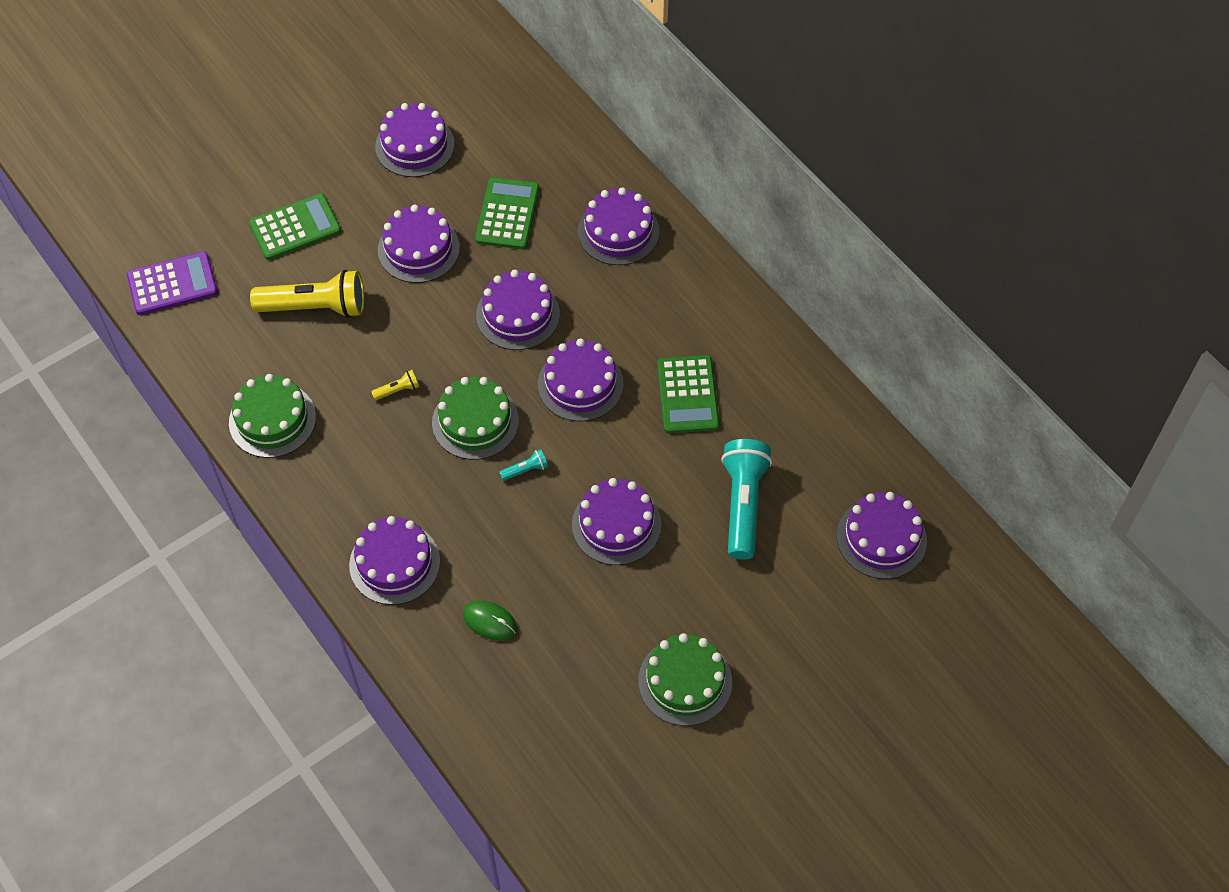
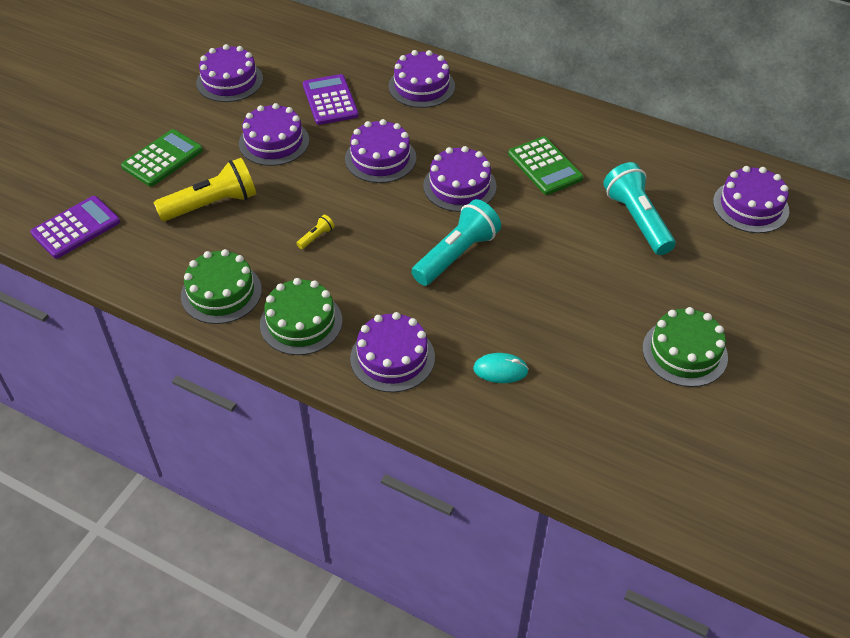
camera: 25 degrees left, 10 degrees down
green cake [432,377,519,460] -> green cake moved to [260,278,342,355]
green mouse [463,600,517,641] -> turquoise mouse [473,353,529,383]
green calculator [475,177,539,249] -> purple calculator [303,74,359,125]
turquoise flashlight [499,449,548,481] -> turquoise flashlight [411,199,501,286], size x2.40
purple cake [572,478,662,565] -> none

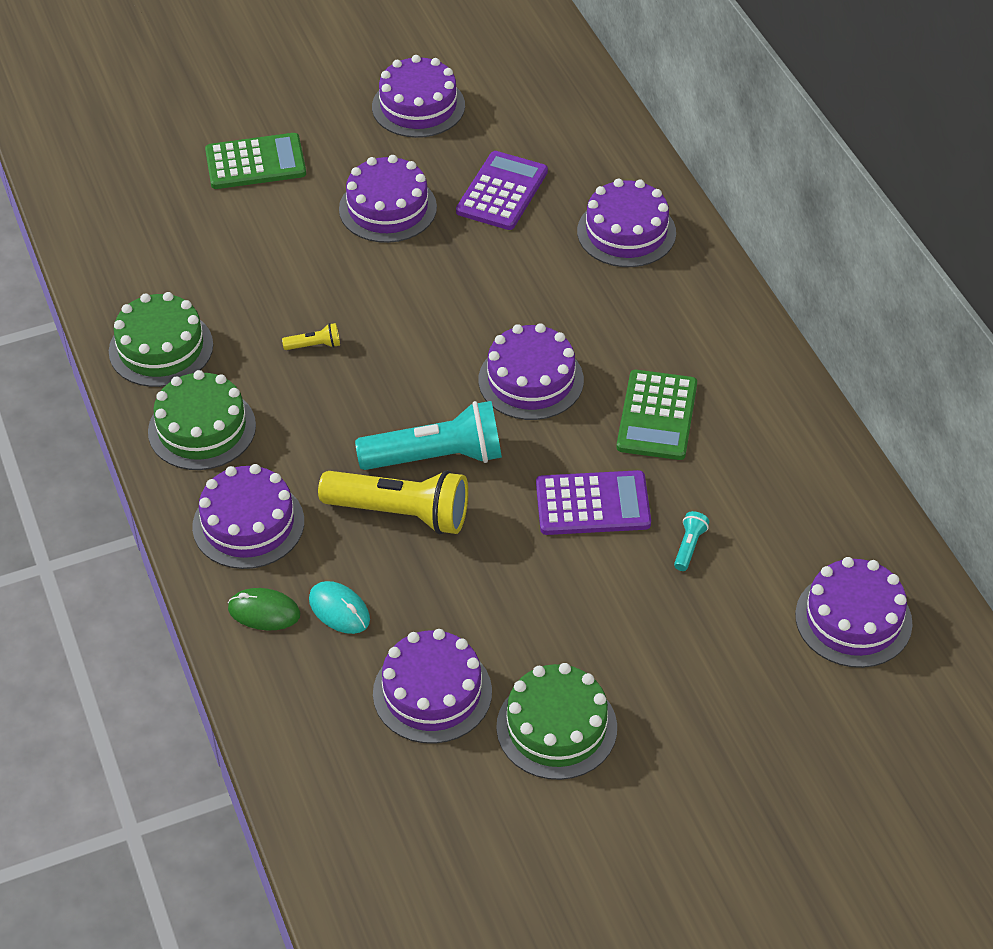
camera: 40 degrees right, 0 degrees up
purple calculator [31,196,120,259] -> purple calculator moved to [536,470,651,535]
yellow flashlight [153,158,256,221] -> yellow flashlight moved to [318,470,468,534]
purple cake [345,119,416,183] -> purple cake moved to [373,629,492,744]
turquoise flashlight [603,162,675,255] -> turquoise flashlight [674,511,709,571], size x0.42
none -> green mouse [228,588,300,630]

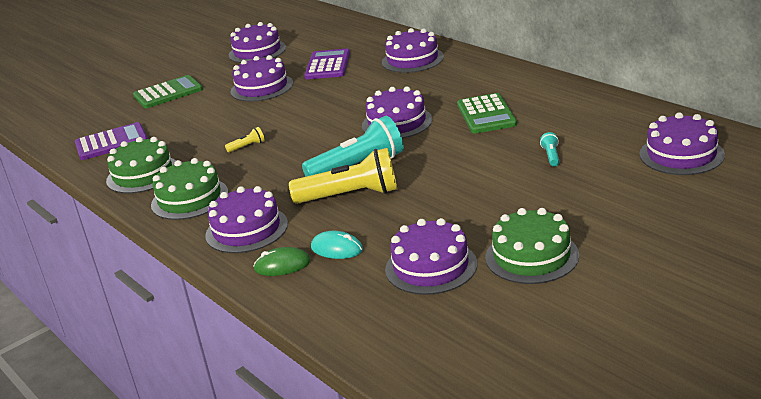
camera: 15 degrees left, 20 degrees down
purple calculator [536,470,651,535] -> purple calculator moved to [75,122,148,160]

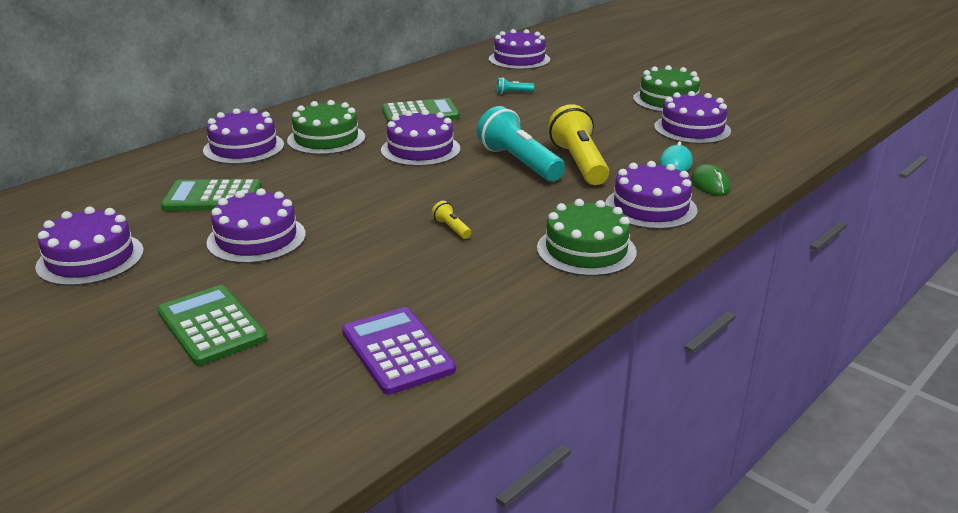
camera: 100 degrees left, 0 degrees up
green cake [106,137,176,194] -> green cake moved to [287,100,365,155]
purple calculator [305,48,350,79] -> green calculator [161,179,262,211]

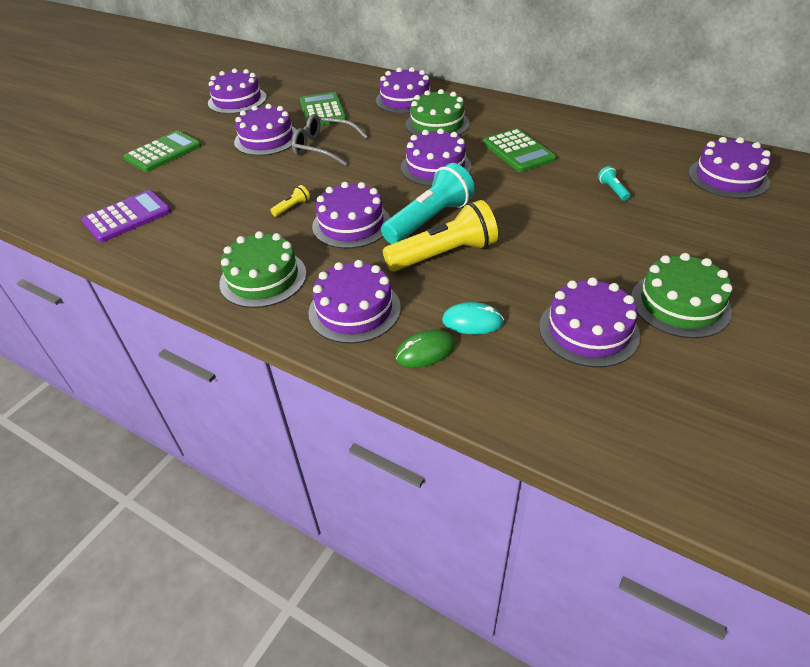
camera: 80 degrees right, 15 degrees up
none -> grey glasses [292,114,368,166]
none -> purple cake [312,182,390,249]

